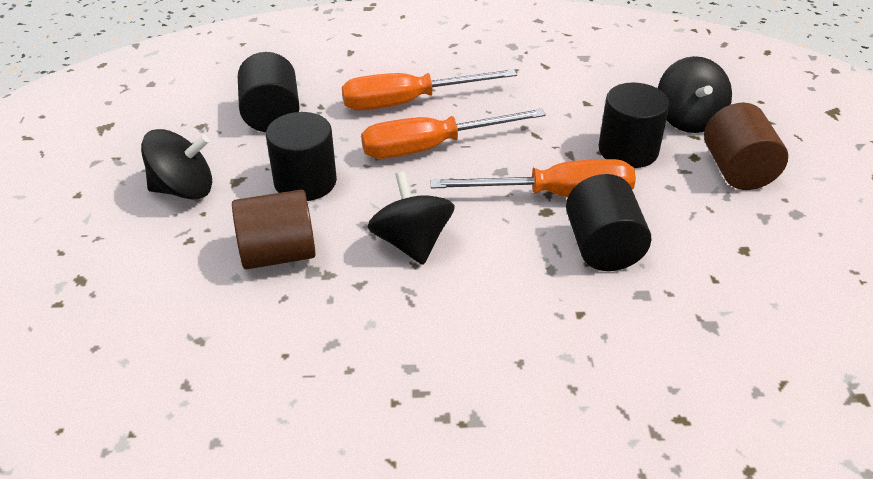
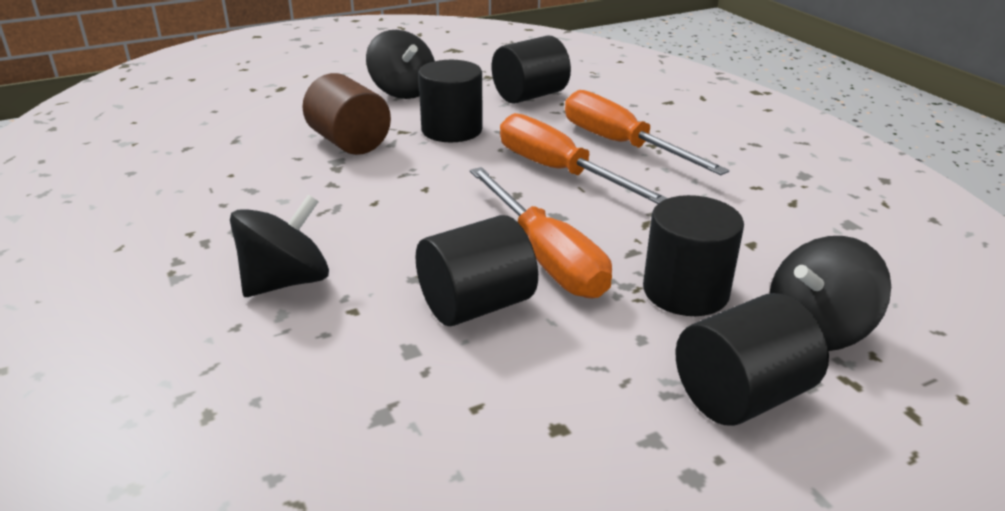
camera: 65 degrees right, 10 degrees down
black spinning top [367,171,455,265] -> black spinning top moved to [230,195,329,297]
brown cylinder [704,103,788,190] -> black cylinder [676,293,829,426]

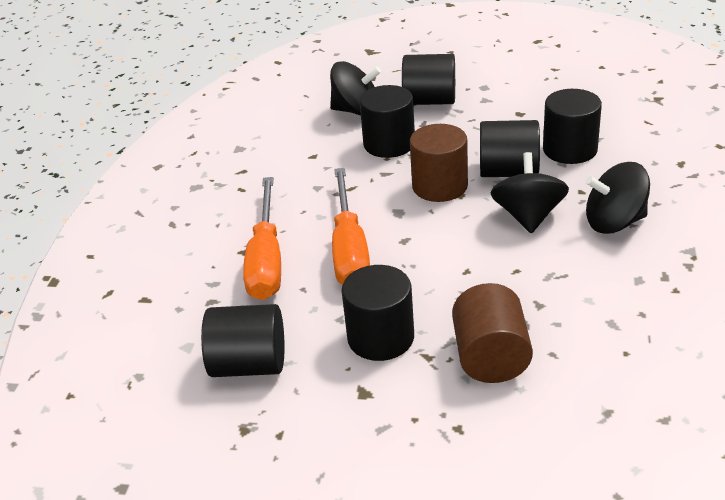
camera: 140 degrees left, 5 degrees up
black spinning top [366,30,435,99] -> black spinning top moved to [490,152,569,234]
orange screwdriver [470,167,612,298] -> brown cylinder [410,124,468,202]
none -> black cylinder [543,89,602,164]

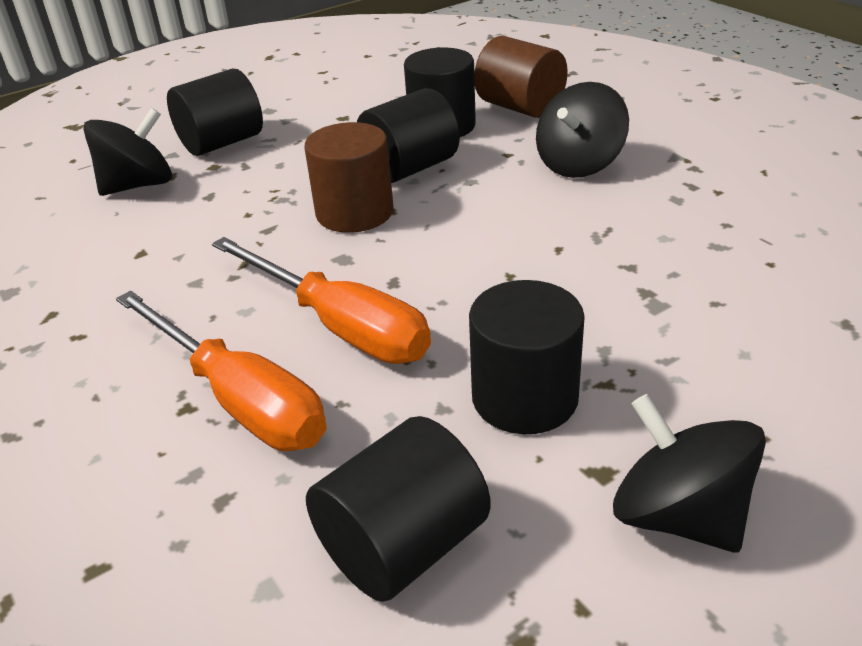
camera: 45 degrees left, 0 degrees up
black cylinder [360,85,415,158] -> none
brown cylinder [452,283,533,383] -> brown cylinder moved to [474,36,568,118]
black spinning top [490,152,569,234] -> black spinning top moved to [613,394,766,553]

